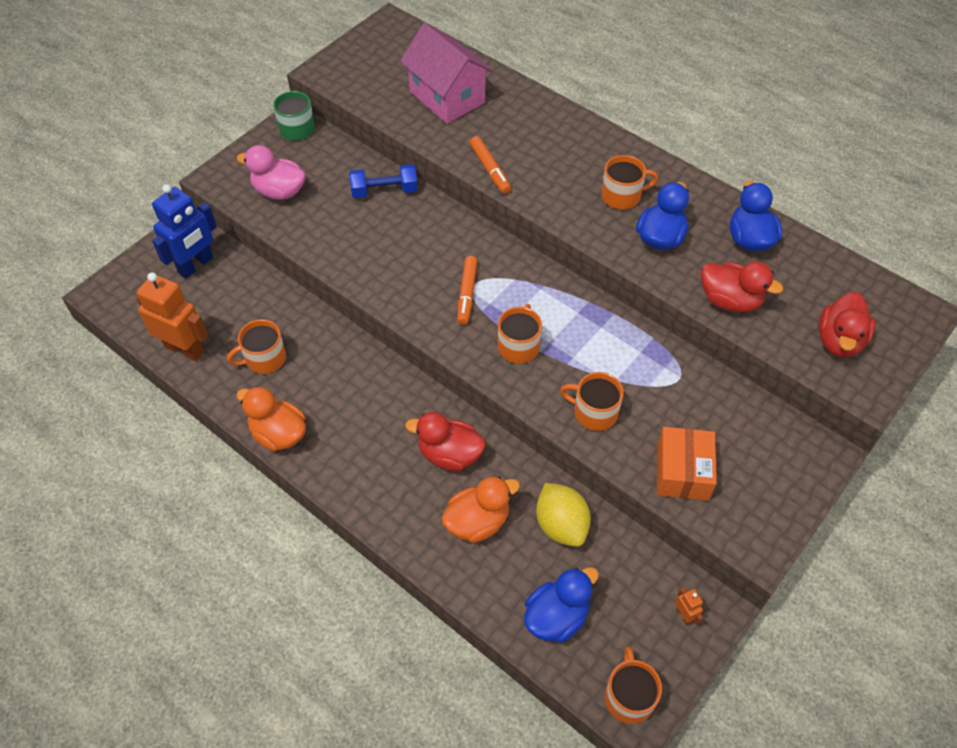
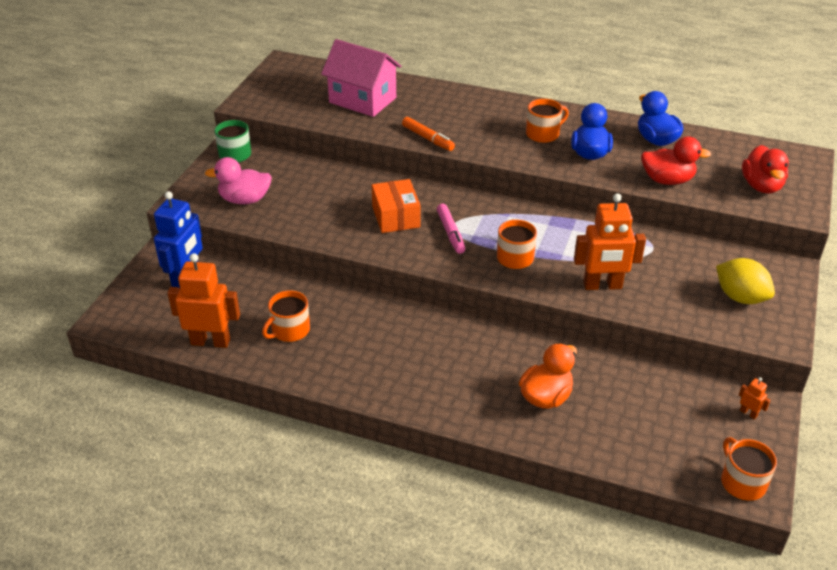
camera: 20 degrees left, 15 degrees down
orange duck [236,386,306,451] -> none
blue dumbbell [349,164,418,198] -> none
red duck [405,412,486,471] -> none
orange marker [457,256,477,325] -> pink marker [437,204,465,254]
blue duck [524,567,599,643] -> none
yellow lemon [536,483,591,547] -> yellow lemon moved to [716,258,775,304]
orange mug [560,372,624,431] -> orange robot [574,193,646,290]
orange box [657,427,717,501] -> orange box moved to [372,179,421,233]

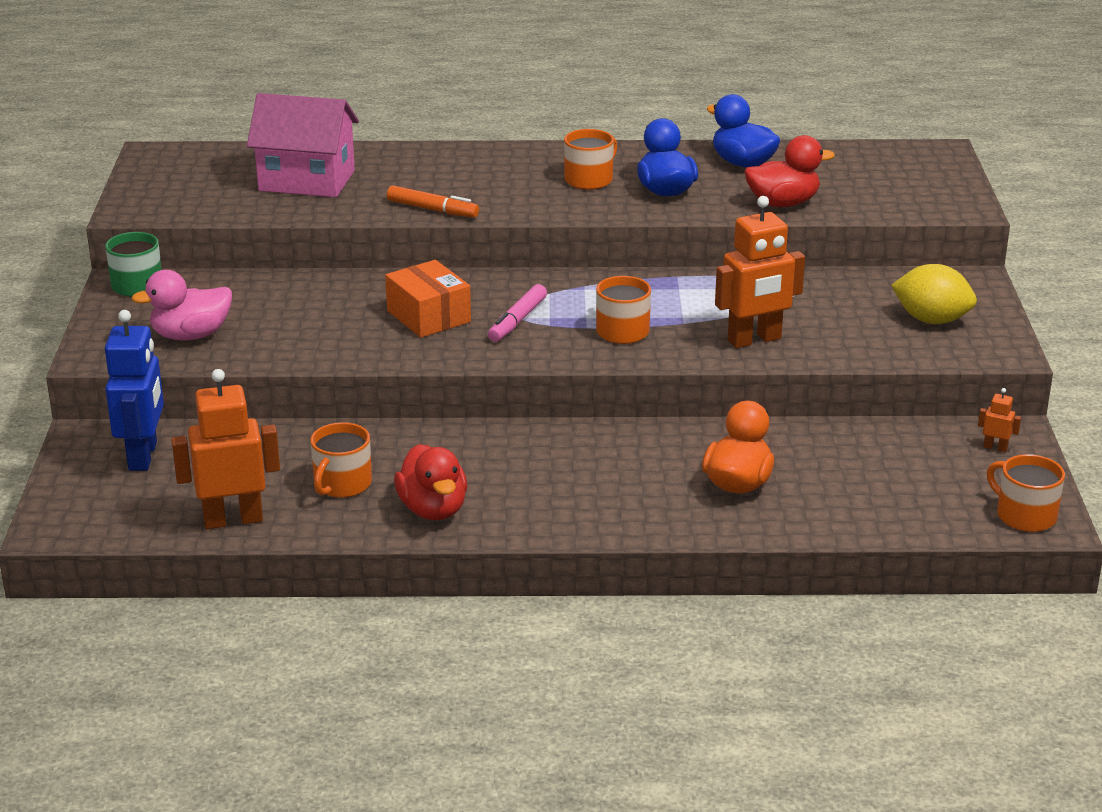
camera: 20 degrees left, 10 degrees down
pink marker [437,204,465,254] -> pink marker turned 60 degrees clockwise [488,284,547,342]
red duck [742,145,789,194] -> red duck moved to [394,444,467,520]

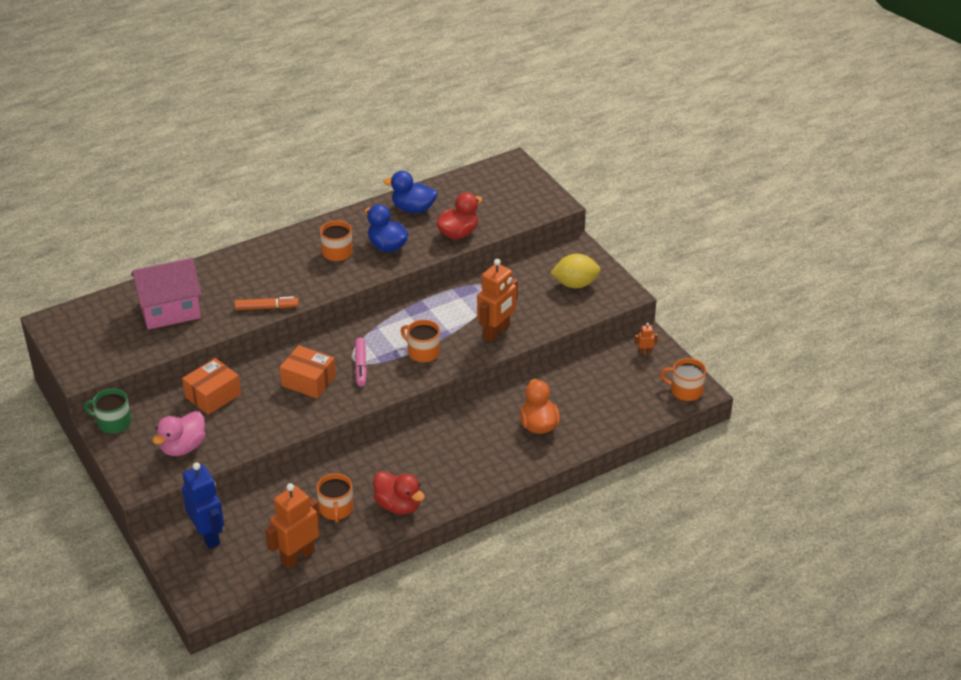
camera: 30 degrees left, 10 degrees up
none -> orange box [182,358,241,415]

